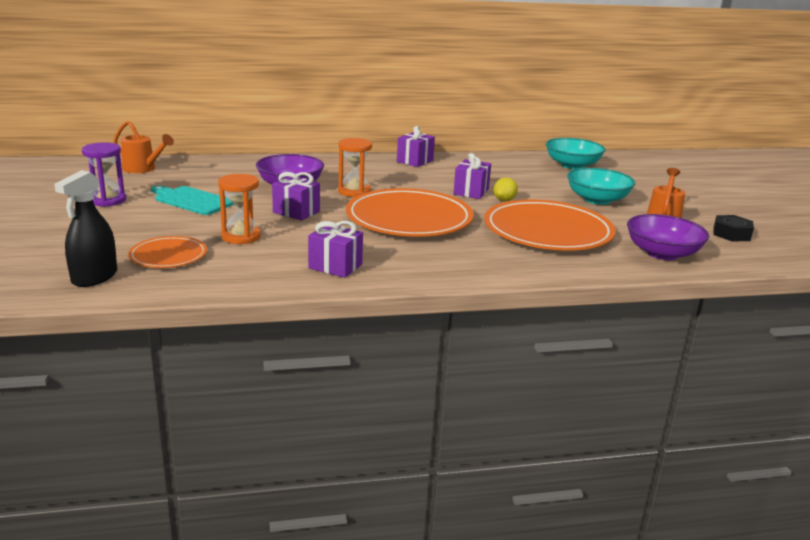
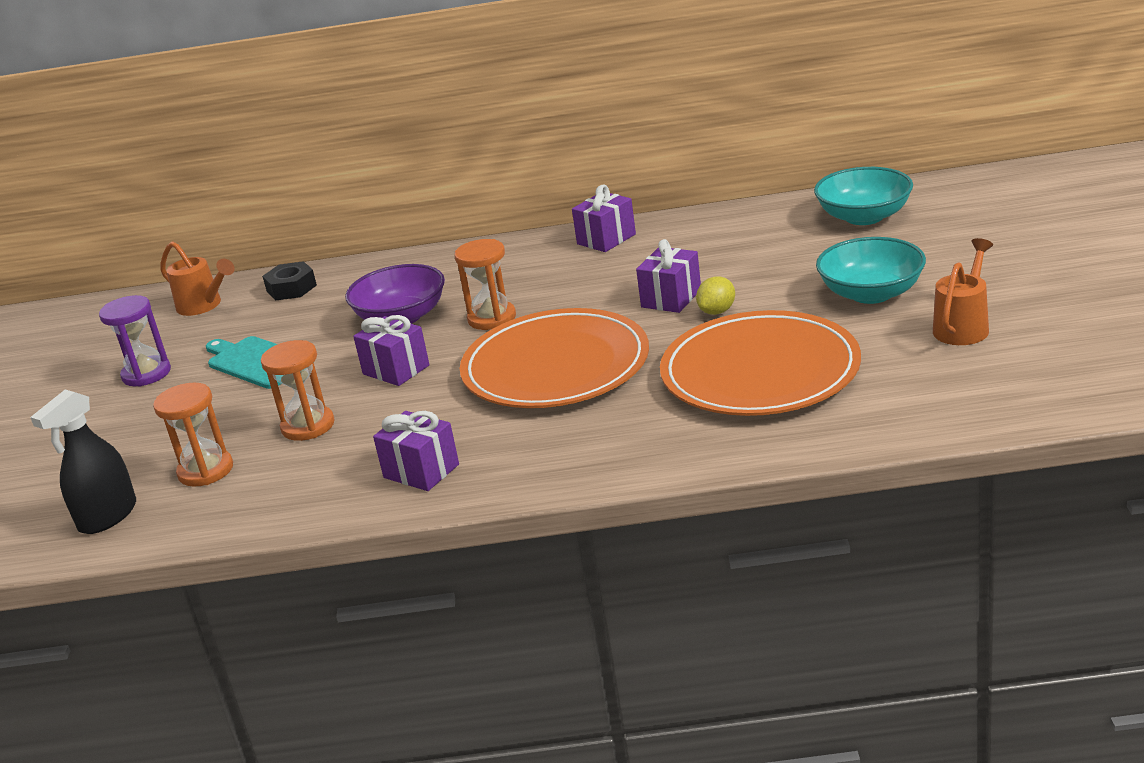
camera: 15 degrees right, 5 degrees up
orange plate [128,236,207,268] -> orange hourglass [153,383,233,487]
purple bowl [627,214,709,260] -> none
black nut [713,215,754,242] -> black nut moved to [262,261,317,301]

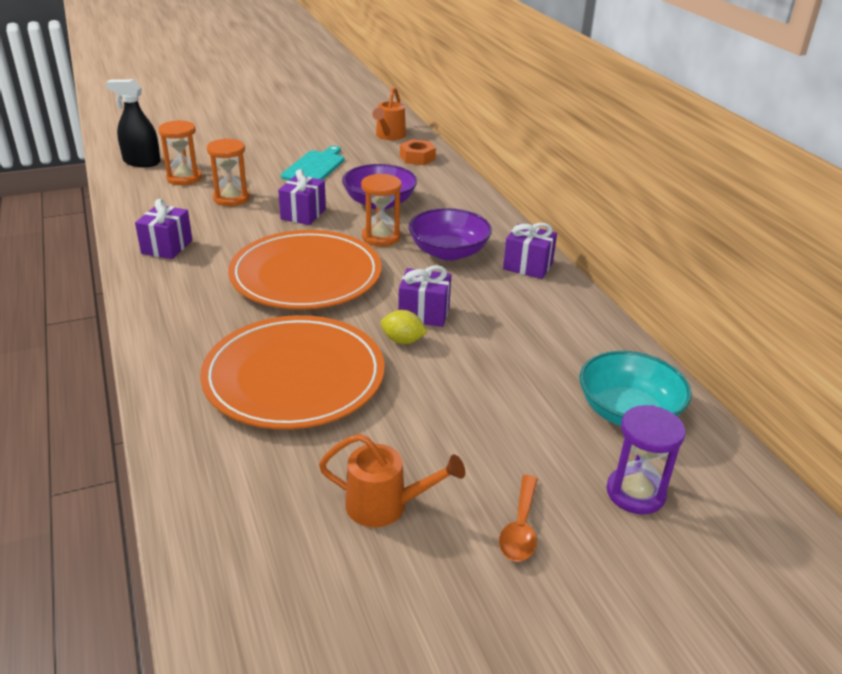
camera: 65 degrees right, 5 degrees up
purple hourglass [99,295,171,387] -> purple hourglass moved to [607,405,686,515]
black nut [262,261,317,301] -> orange nut [400,139,436,165]
turquoise bowl [816,237,926,304] -> none
none -> purple bowl [409,208,492,261]
none -> orange spoon [499,475,538,562]

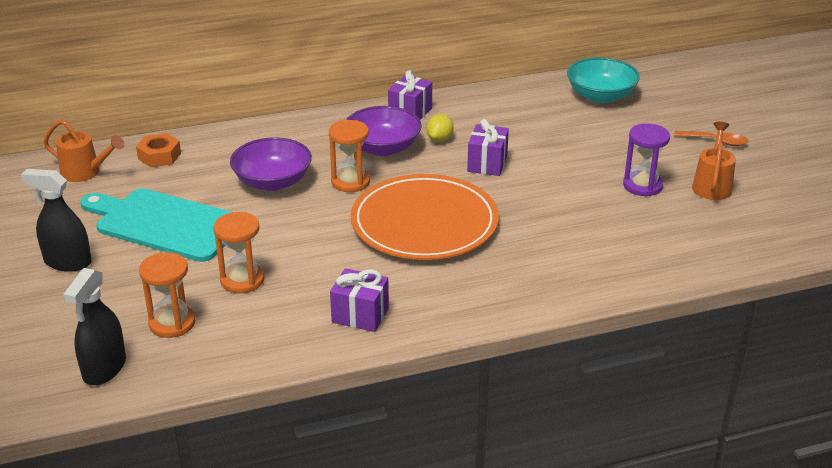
camera: 85 degrees left, 0 degrees up
orange plate [200,315,384,429] -> none
purple gift [278,169,326,225] -> none
turquoise cutting board [281,146,345,180] -> turquoise cutting board [80,188,232,262], size x1.56
yellow lemon [381,310,427,344] -> yellow lemon moved to [426,114,454,142]
purple hourglass [607,405,686,515] -> purple hourglass moved to [623,123,670,196]
none -> black spray bottle [21,169,92,272]

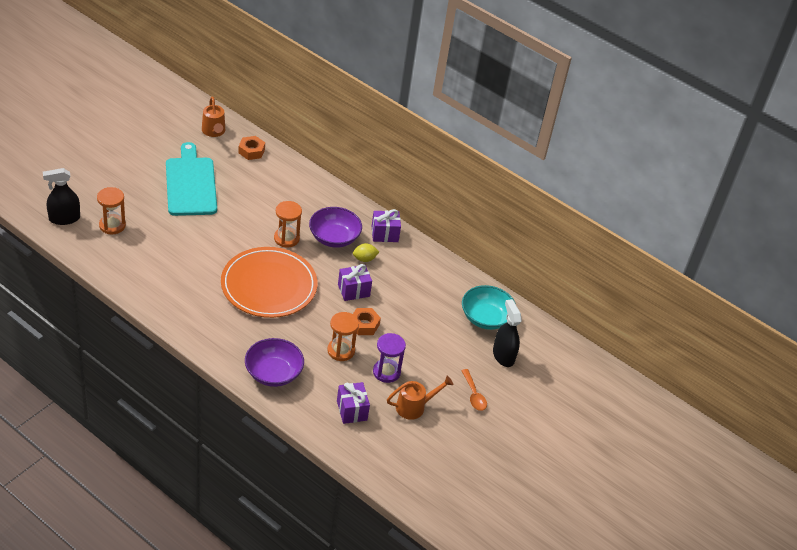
camera: 50 degrees right, 10 degrees up
black spray bottle [21,169,92,272] -> black spray bottle moved to [493,299,522,367]
orange hourglass [213,212,264,293] -> orange hourglass moved to [327,312,359,361]
purple bowl [230,137,312,191] -> purple bowl moved to [245,338,304,387]
purple gift [330,268,389,332] -> purple gift moved to [337,382,370,424]
none -> orange nut [353,308,381,335]

